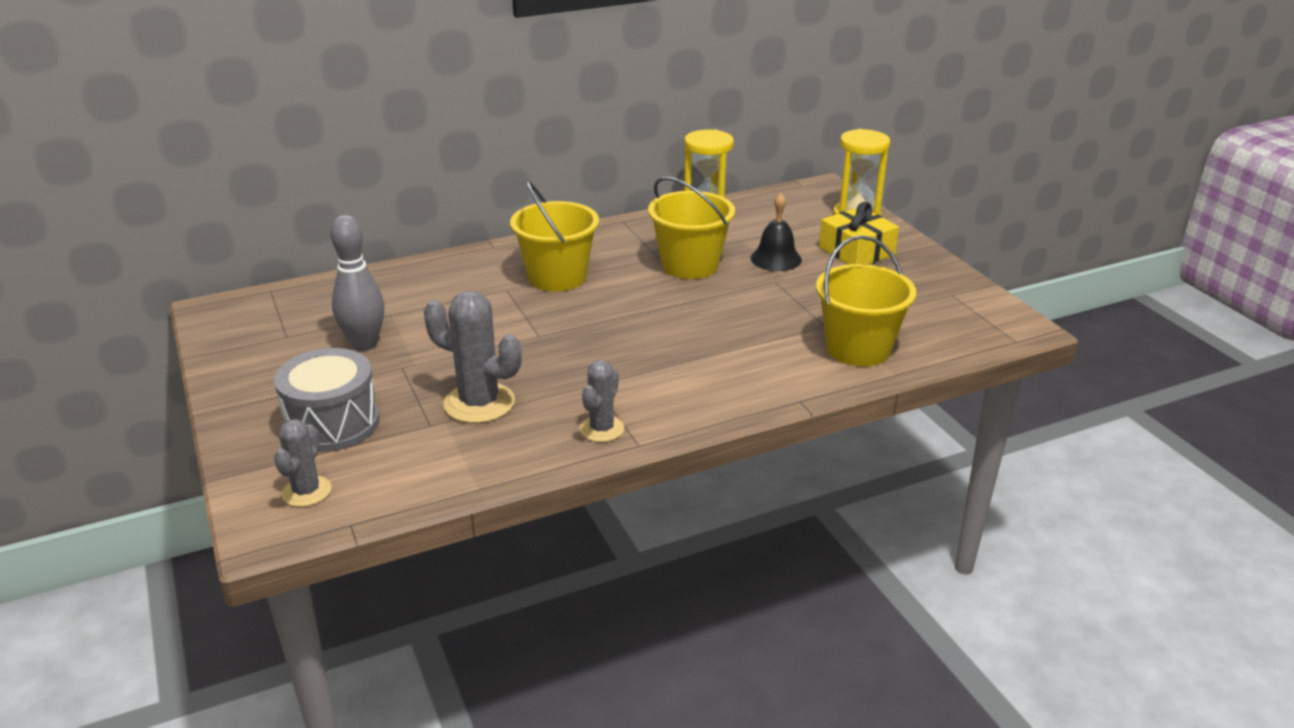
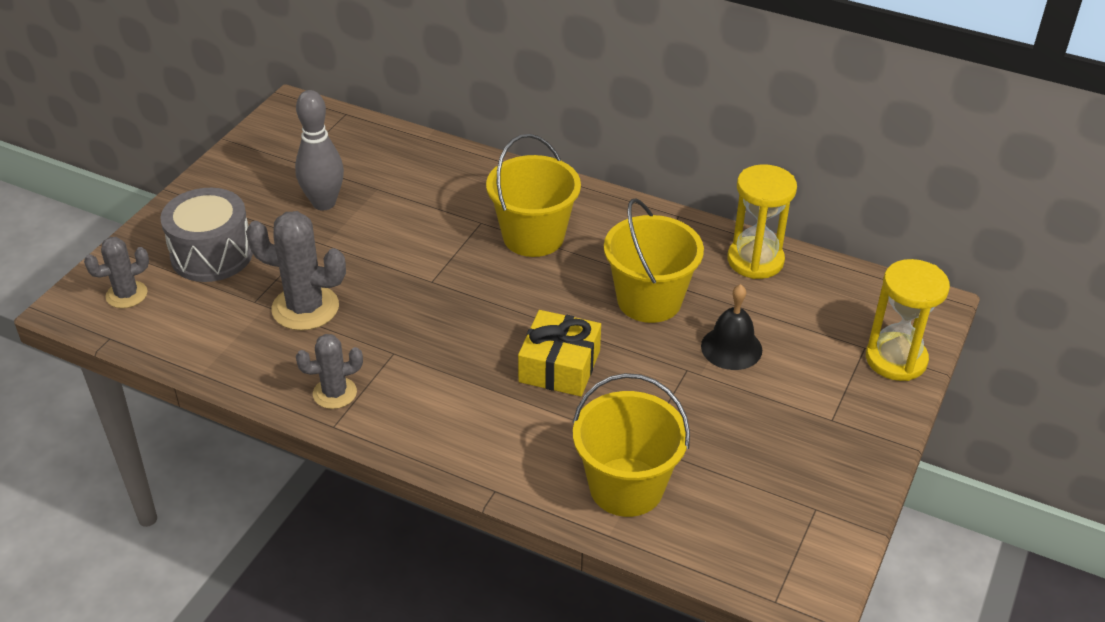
camera: 50 degrees right, 10 degrees up
grey cactus [424,291,522,423] -> grey cactus turned 60 degrees counterclockwise [246,211,346,331]
yellow gift [819,202,899,264] -> yellow gift moved to [518,310,601,396]

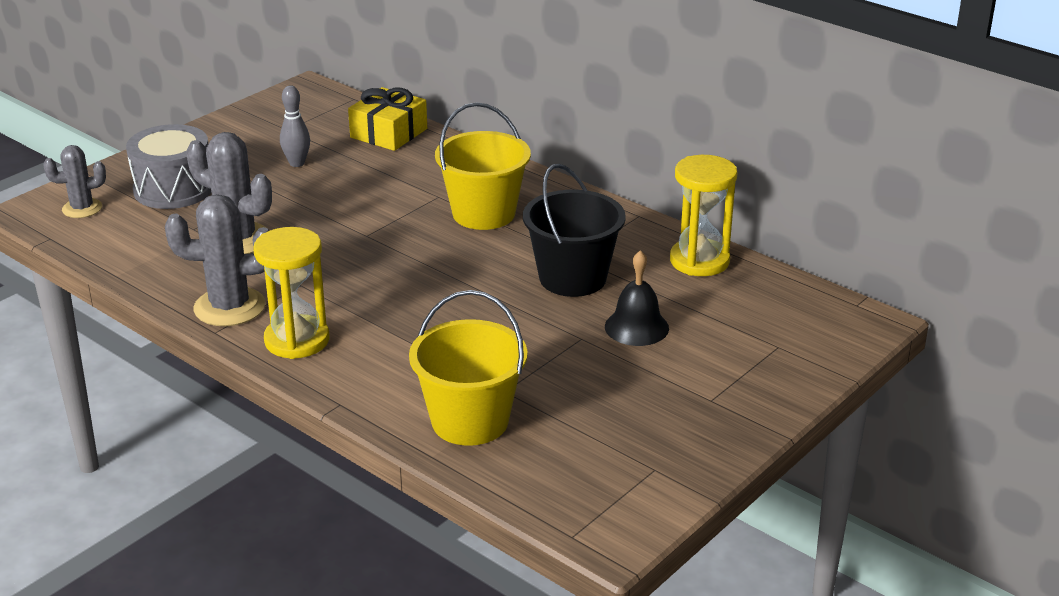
camera: 15 degrees right, 10 degrees down
grey bowling pin [295,90,344,210] -> grey bowling pin [280,85,310,167], size x0.65
grey cactus [296,334,363,409] -> grey cactus [165,194,269,326], size x1.63
yellow gift [518,310,601,396] -> yellow gift moved to [348,87,427,151]
yellow bucket [604,198,704,323] -> black bucket [523,164,626,297]
yellow hourglass [866,259,950,381] -> yellow hourglass moved to [253,227,329,359]

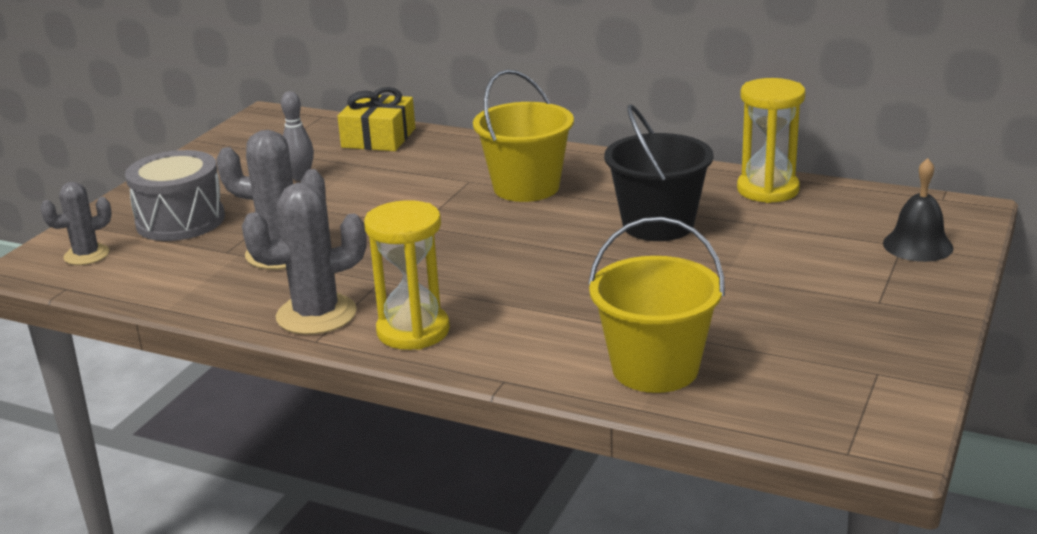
camera: 15 degrees left, 5 degrees down
black bell [605,250,669,346] -> black bell moved to [883,158,954,262]

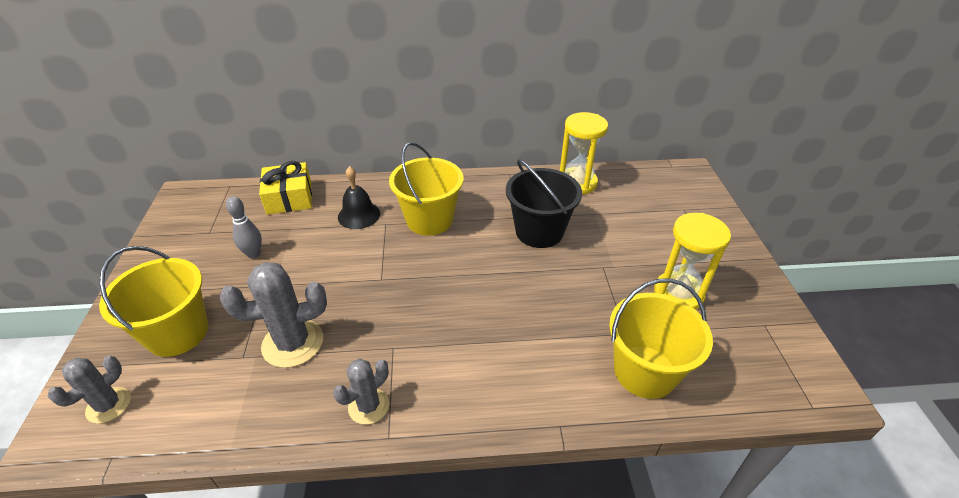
camera: 30 degrees left, 15 degrees up
grey drum [125,150,225,241] -> yellow bucket [99,246,208,357]
grey cactus [242,182,366,335] -> grey cactus [333,358,389,425], size x0.61
yellow hourglass [364,200,450,350] -> yellow hourglass moved to [654,213,731,310]
black bell [883,158,954,262] -> black bell moved to [338,166,380,229]

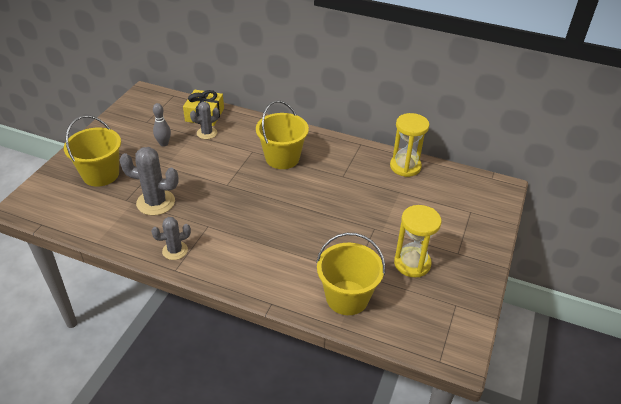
camera: 25 degrees right, 0 degrees up
grey cactus [48,356,131,424] -> grey cactus moved to [190,102,219,139]
black bell [338,166,380,229] -> none
black bucket [506,159,582,248] -> none

